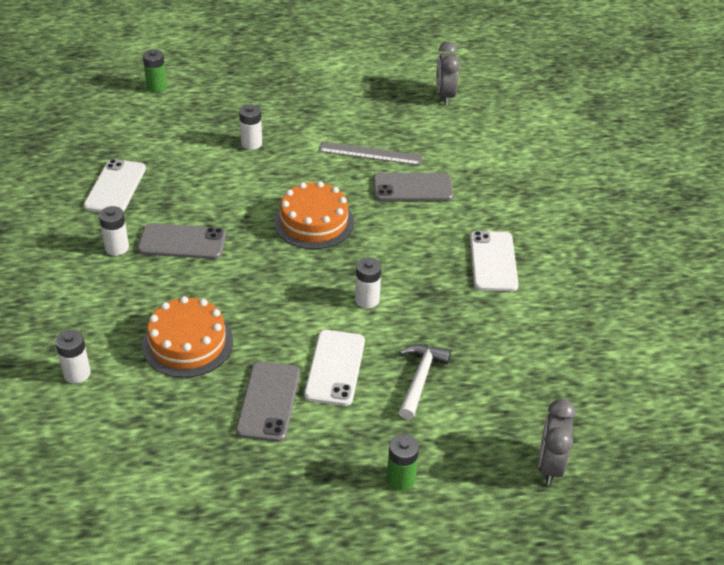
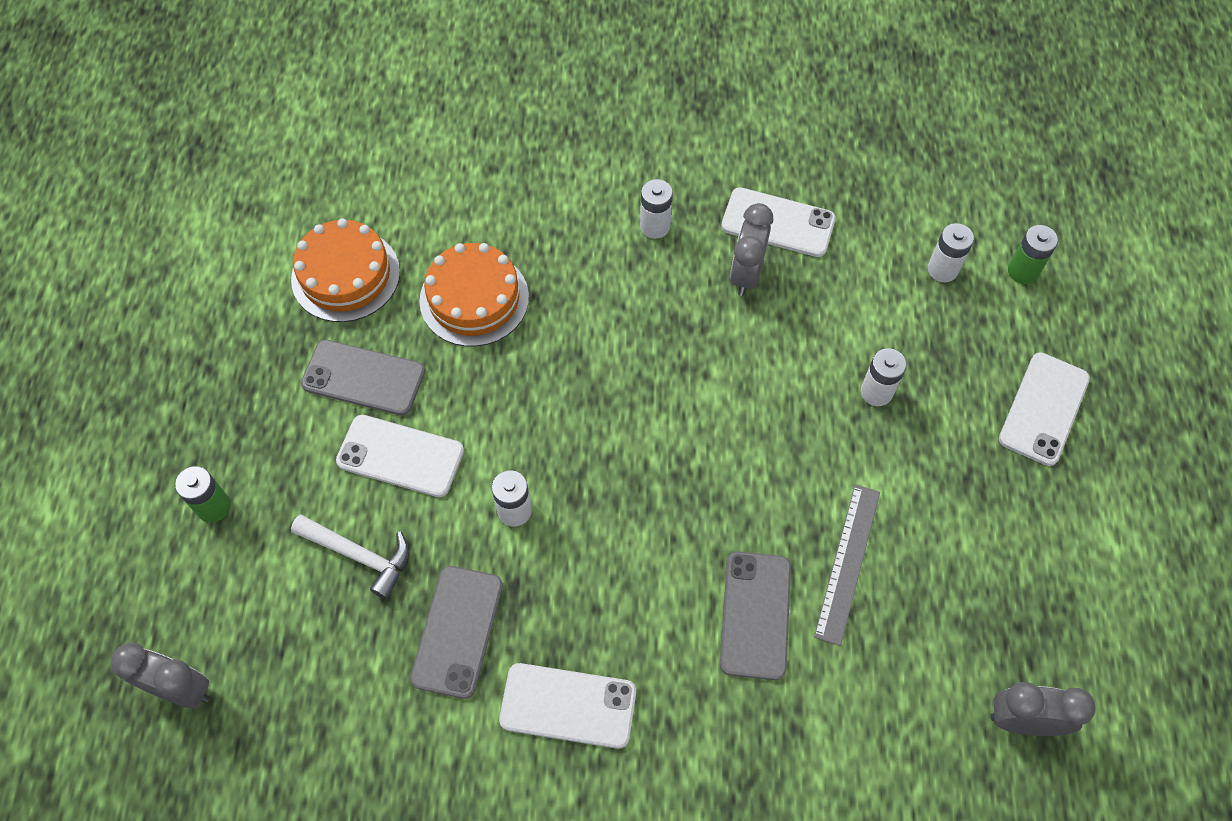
camera: 100 degrees right, 20 degrees up
white battery [55,330,91,384] -> white battery moved to [928,223,974,282]
grey phone [138,223,226,259] -> grey phone moved to [410,566,503,699]
orange cake [274,181,354,249] -> orange cake moved to [291,218,400,322]
none -> grey clock [730,203,773,296]
none -> white phone [999,352,1090,466]

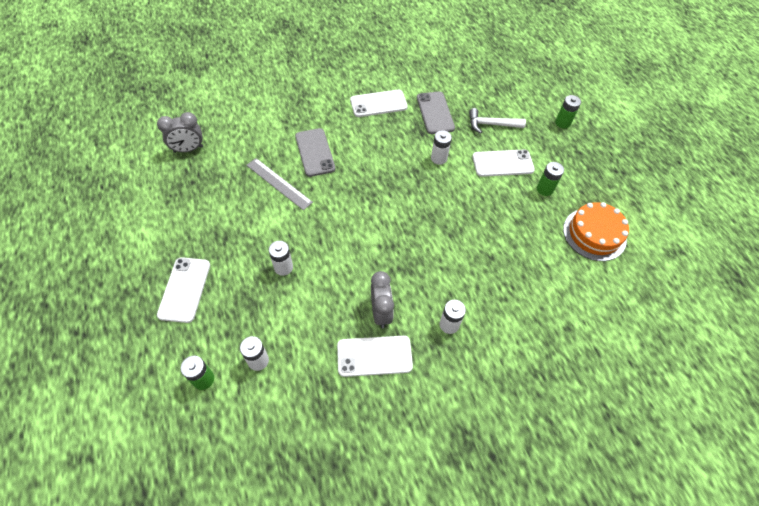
camera: 155 degrees right, 5 degrees down
grey clock [110,643,210,708] -> none
grey phone [301,340,425,415] -> green battery [537,162,564,196]
orange cake [419,243,529,347] -> none
grey ruler [814,484,880,646] -> grey ruler turned 45 degrees counterclockwise [246,158,313,210]

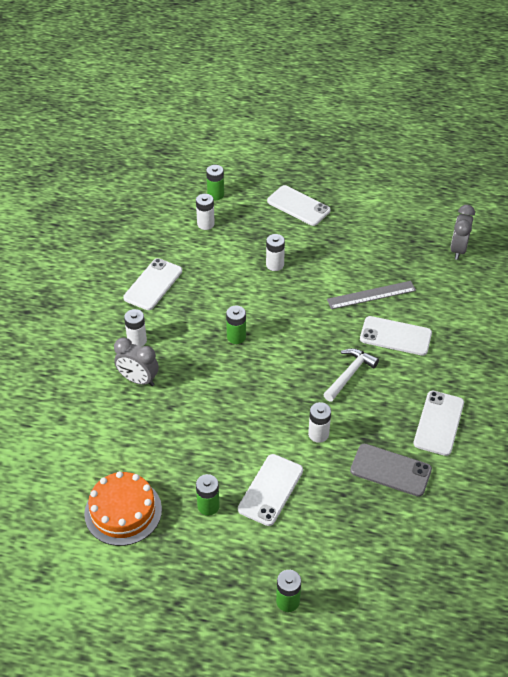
camera: 125 degrees right, 10 degrees down
grey phone [295,128,335,177] -> white phone [360,316,432,356]
grey clock [371,271,394,328] -> grey clock moved to [114,337,159,386]
white hammer [469,108,526,134] -> white hammer moved to [323,348,379,402]
none -> green battery [226,306,246,344]

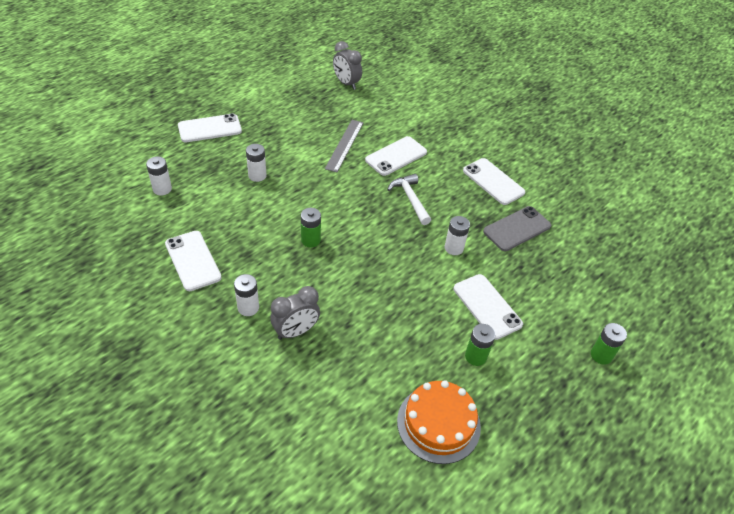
camera: 60 degrees left, 0 degrees up
green battery [206,165,224,200] -> none

